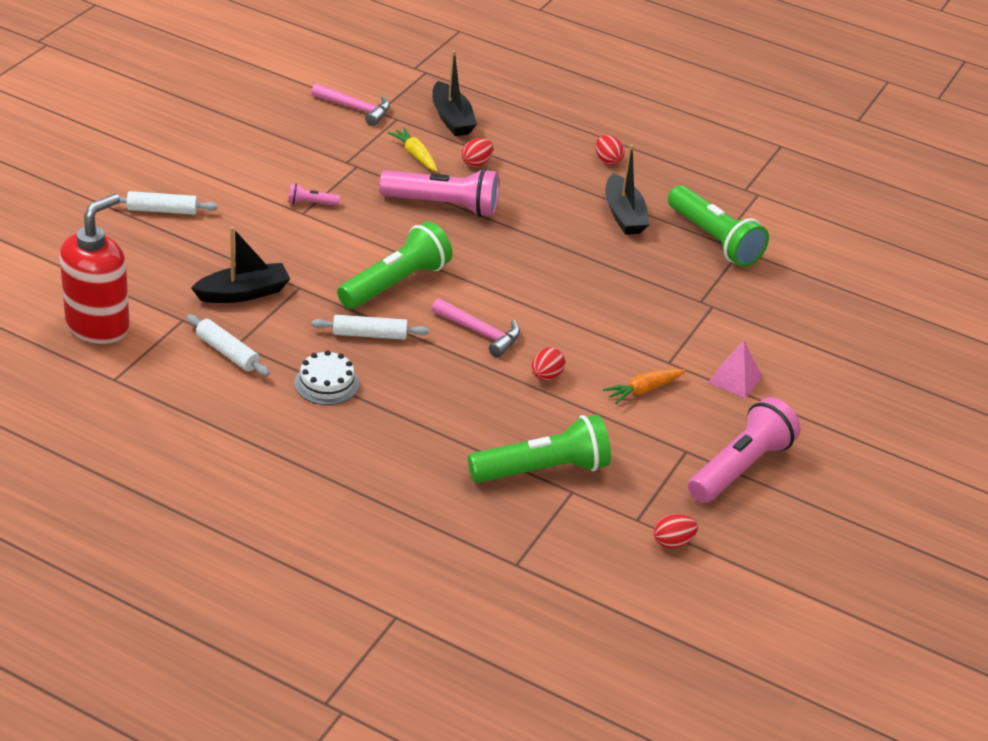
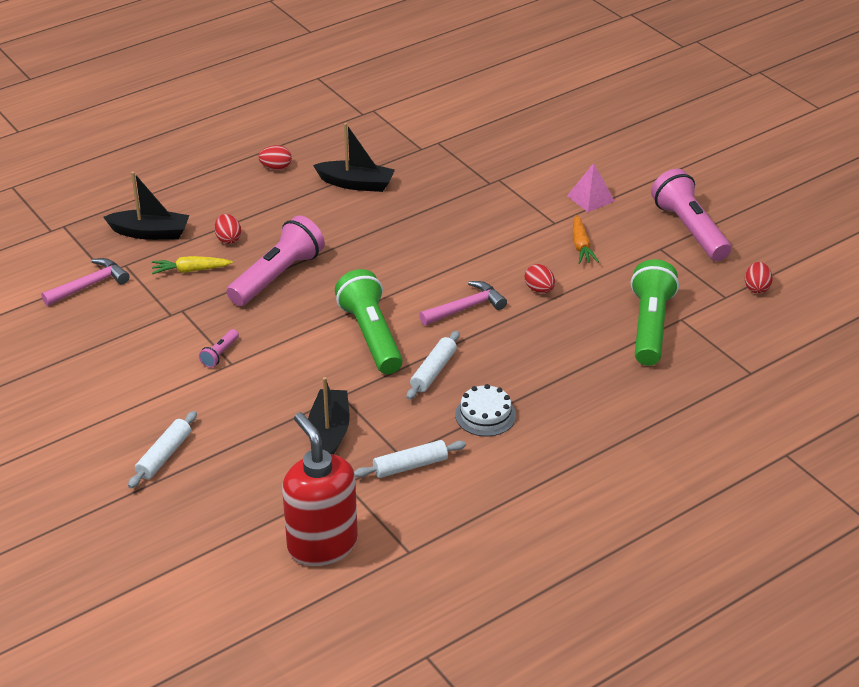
camera: 60 degrees left, 0 degrees up
green flashlight [668,185,769,267] -> none

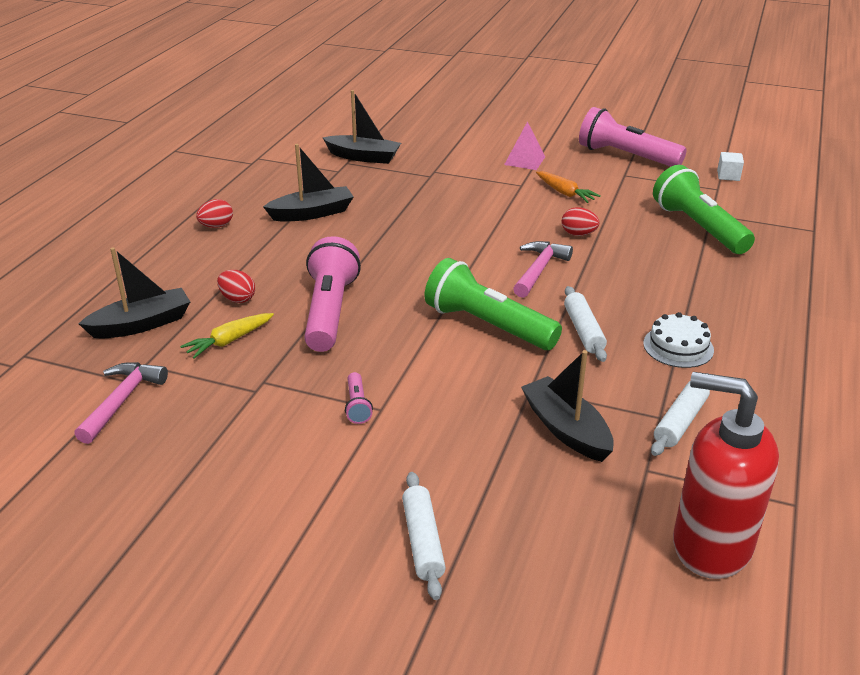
camera: 35 degrees left, 5 degrees down
red egg [745,262,772,294] -> white cube [717,152,744,181]
none -> black boat [323,90,401,164]

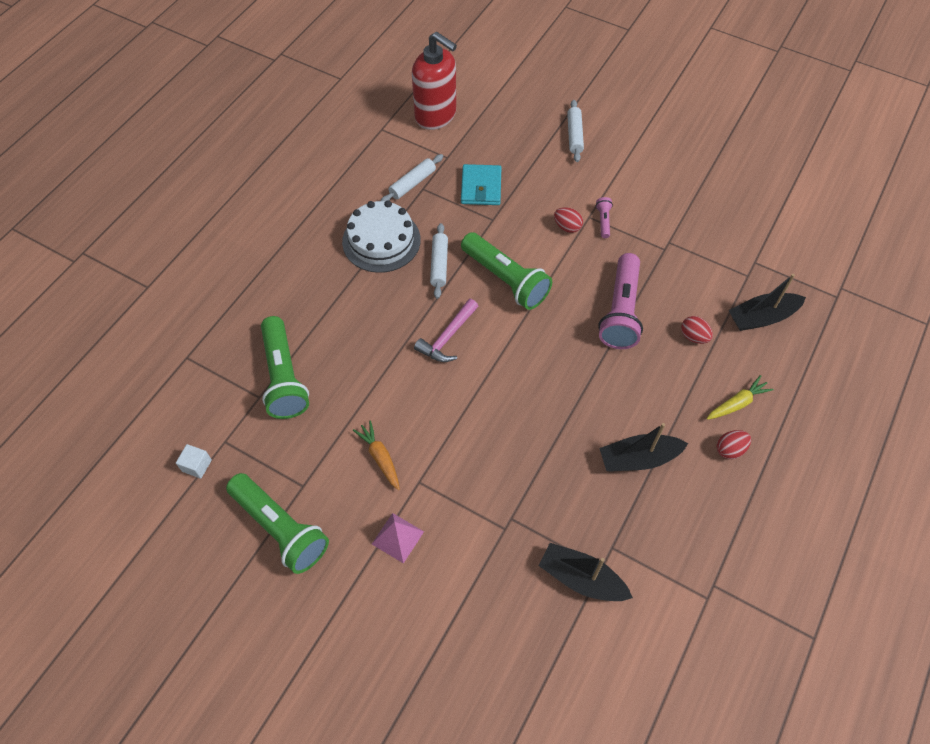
camera: 170 degrees left, 25 degrees up
pink hammer [74,362,168,444] -> none
yellow carrot [180,313,274,359] -> yellow carrot moved to [707,375,774,420]
black boat [521,350,614,462] -> turquoise wallet [461,164,501,205]
red egg [562,207,599,236] -> red egg moved to [554,207,583,233]
pink flashlight [579,107,687,167] -> green flashlight [226,473,329,574]
white cake [643,312,714,368] -> white cake [342,200,421,273], size x1.65

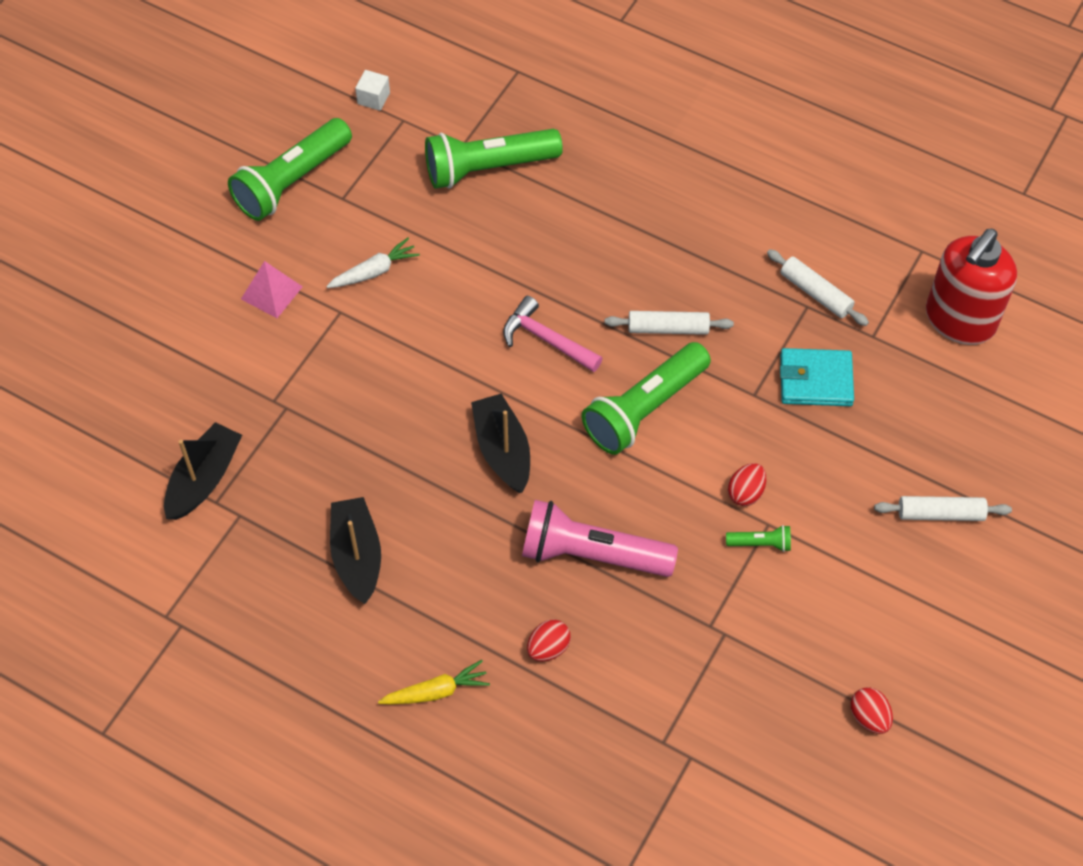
camera: 90 degrees right, 0 degrees up
white cake [342,200,421,273] -> none
orange carrot [353,420,400,490] -> white carrot [326,238,420,288]
pink flashlight [596,197,613,238] -> green flashlight [726,525,791,552]
yellow carrot [707,375,774,420] -> yellow carrot turned 75 degrees counterclockwise [378,660,490,705]
red egg [717,430,751,459] -> red egg moved to [850,687,893,734]
black boat [729,274,806,331] -> black boat moved to [471,394,530,493]

